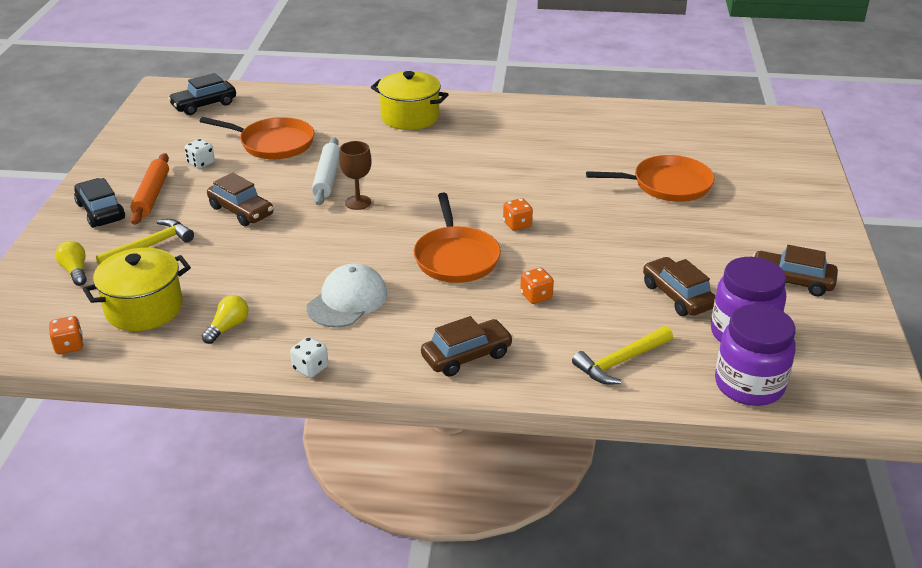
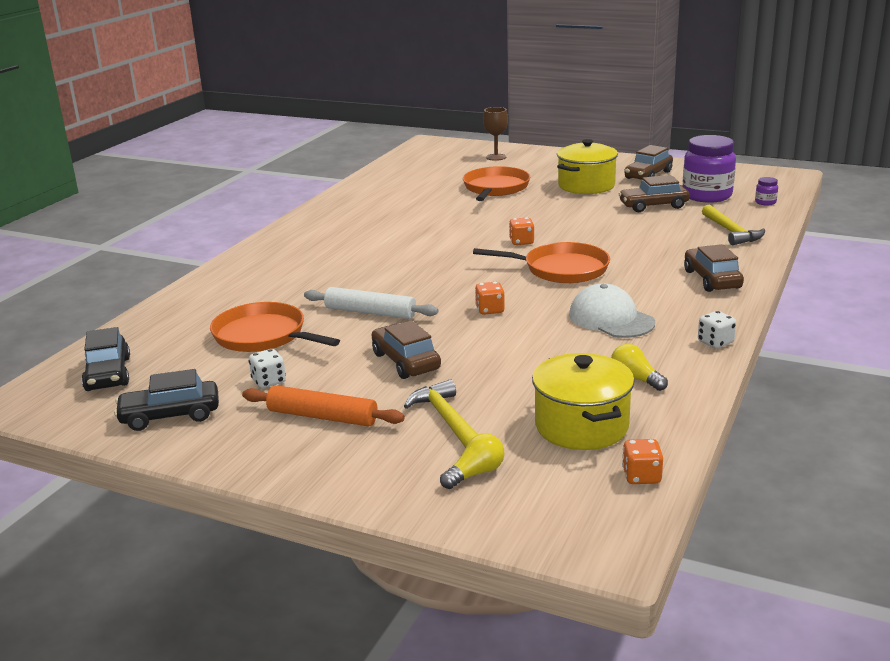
camera: 70 degrees left, 10 degrees down
yellow light bulb [55,241,87,286] -> yellow light bulb turned 150 degrees clockwise [440,433,504,489]
black car [74,178,125,228] -> black car moved to [114,369,219,431]
orange pan [199,117,314,159] -> orange pan turned 90 degrees counterclockwise [210,302,340,352]
brown car [207,173,273,226] -> brown car turned 90 degrees counterclockwise [372,320,441,379]
brown goblet [339,141,372,210] -> brown goblet moved to [483,107,508,161]
yellow pot [371,71,449,130] -> yellow pot moved to [557,139,618,194]
orange dice [520,268,554,304] -> orange dice moved to [475,282,505,315]
purple jar [715,304,796,406] -> purple jar [755,177,778,205], size x0.41

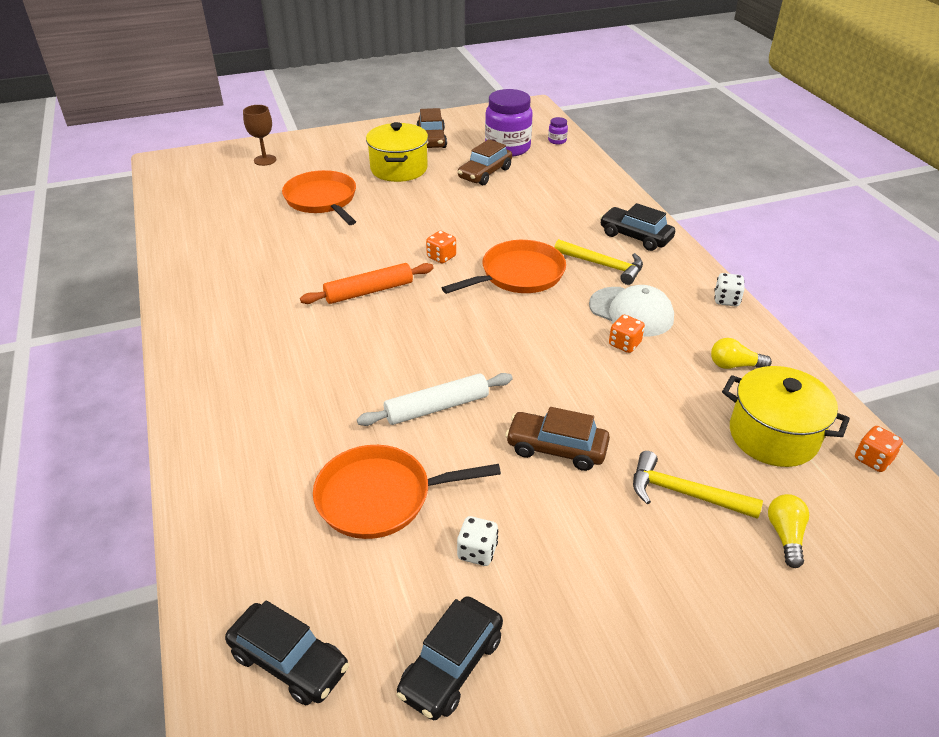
camera: 45 degrees left, 15 degrees up
orange rolling pin [242,385,405,427] -> orange rolling pin moved to [300,263,434,304]
orange dice [475,282,505,315] -> orange dice moved to [609,315,645,353]
white cap [569,283,655,338] -> white cap turned 150 degrees counterclockwise [589,285,674,337]
brown car [684,244,744,292] -> black car [600,203,675,251]
yellow hammer [702,205,765,245] -> yellow hammer moved to [554,239,643,285]

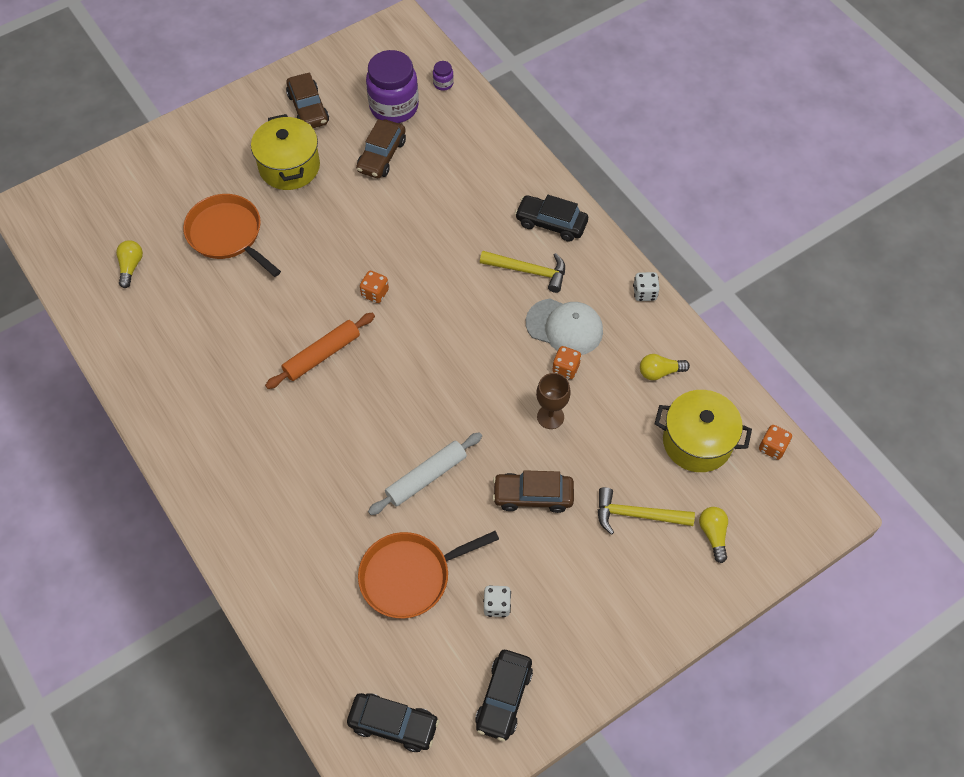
camera: 15 degrees left, 20 degrees up
brown goblet [243,105,276,166] -> brown goblet moved to [536,373,571,429]
orange pan [442,240,566,294] -> none
none -> yellow light bulb [116,240,143,288]

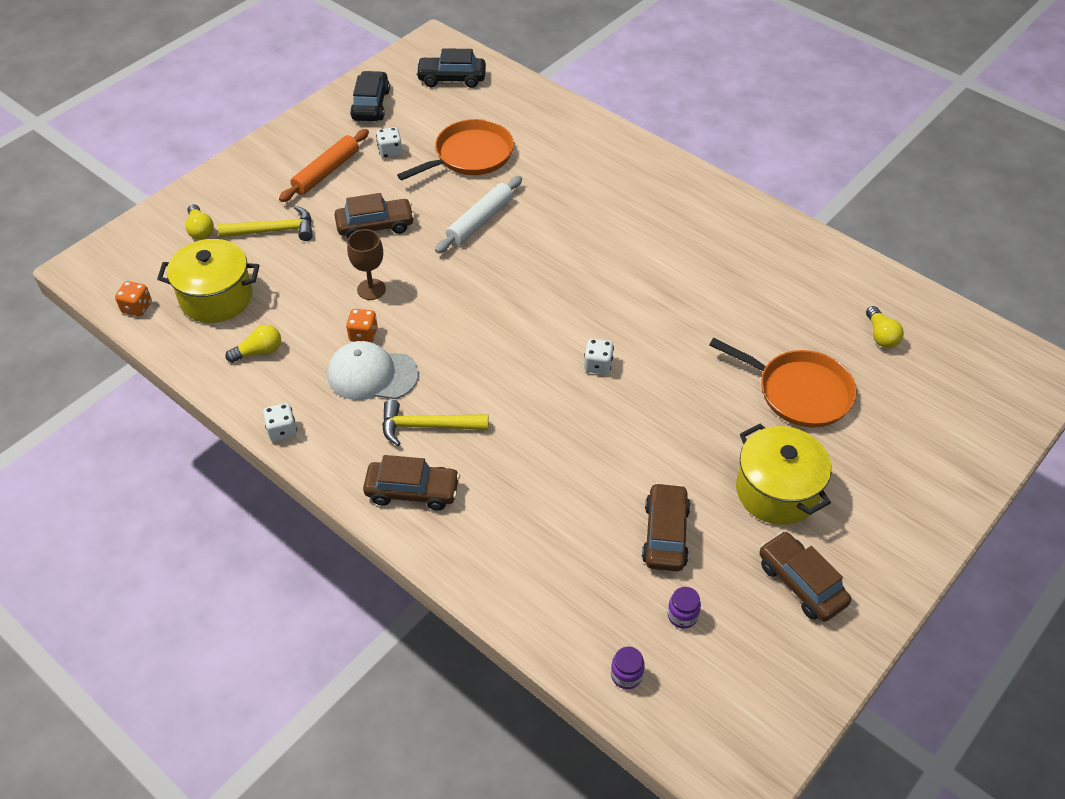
camera: 165 degrees right, 10 degrees down
orange rolling pin [265,313,375,389] -> orange rolling pin moved to [279,129,369,202]
orange dice [360,271,389,303] -> white dice [584,339,614,374]
purple jar [366,50,419,123] -> purple jar [667,587,701,629], size x0.41
black car [515,195,588,242] -> brown car [363,455,460,510]

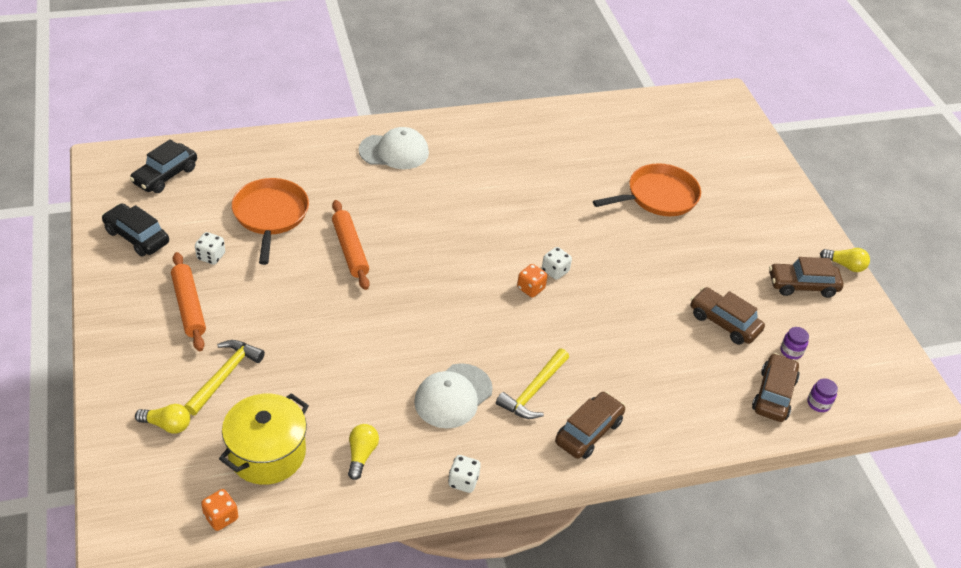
camera: 60 degrees left, 5 degrees down
brown car [335,193,415,239] -> brown car moved to [752,353,800,422]
orange dice [346,309,378,342] -> orange dice moved to [517,264,548,297]
brown goblet [347,229,386,300] -> none
white rolling pin [435,176,522,253] -> orange rolling pin [332,200,370,290]
yellow pot [736,423,832,525] -> none
yellow light bulb [866,306,904,348] -> yellow light bulb moved to [820,248,870,272]
none -> white cap [359,127,429,169]

